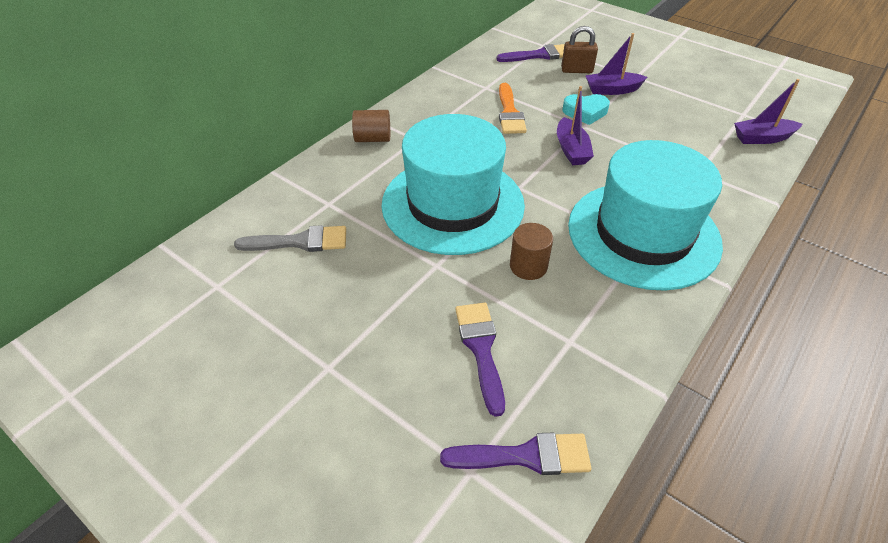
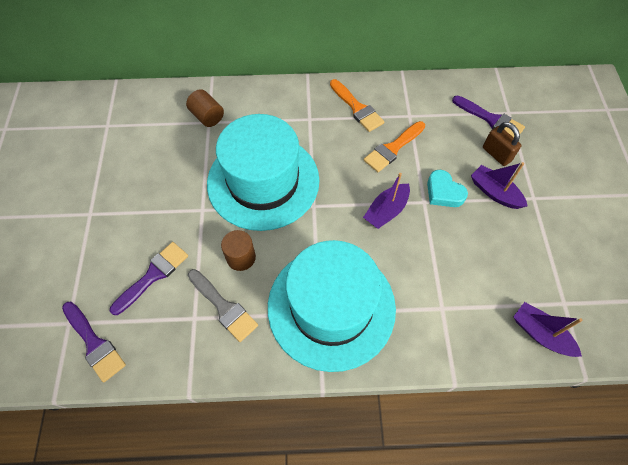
camera: 50 degrees right, 15 degrees up
grey brush [234,225,346,252] -> grey brush moved to [188,269,258,342]
brown cylinder [352,110,390,142] -> brown cylinder moved to [186,89,224,127]
none -> orange brush [330,79,384,132]

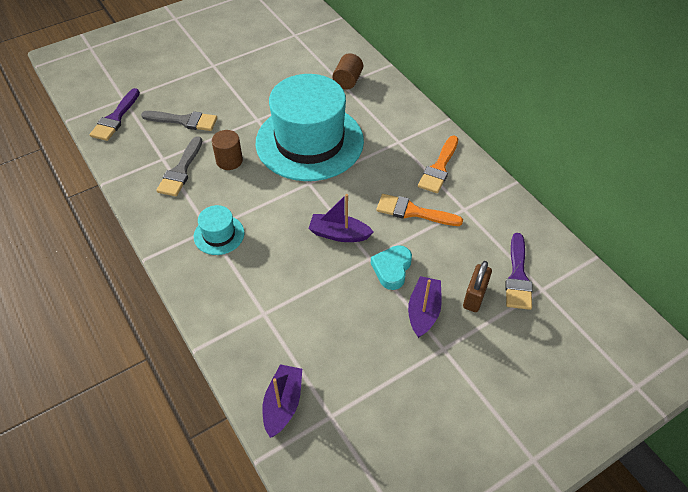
camera: 60 degrees right, 10 degrees down
purple brush [110,242,188,315] -> grey brush [141,111,217,131]
turquoise hat [268,240,396,372] -> turquoise hat [194,205,244,255], size x0.42

